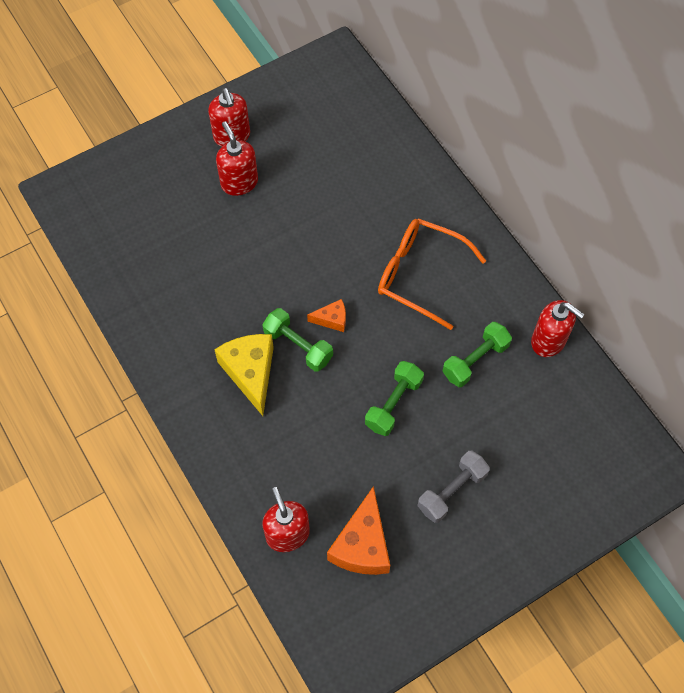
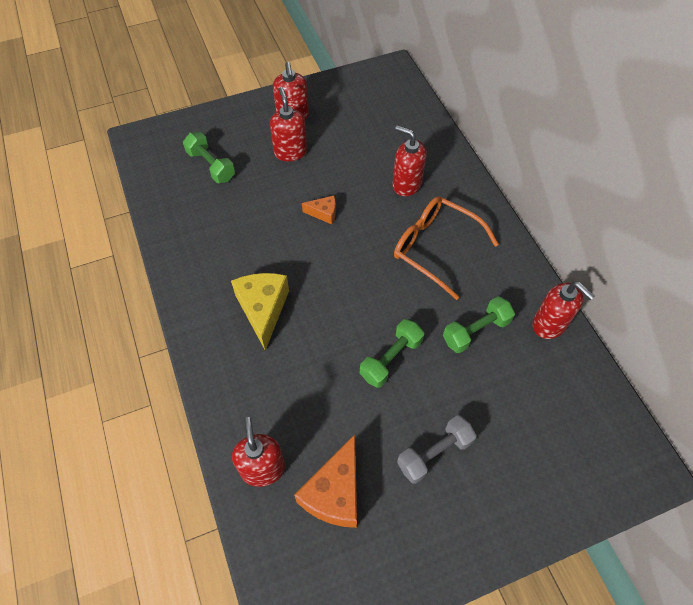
camera: 10 degrees right, 5 degrees down
green dumbbell [262,308,333,372] -> green dumbbell moved to [183,132,235,183]
orange cheese [307,299,346,332] -> orange cheese moved to [302,195,336,224]
none -> red soap dispenser [392,125,427,196]

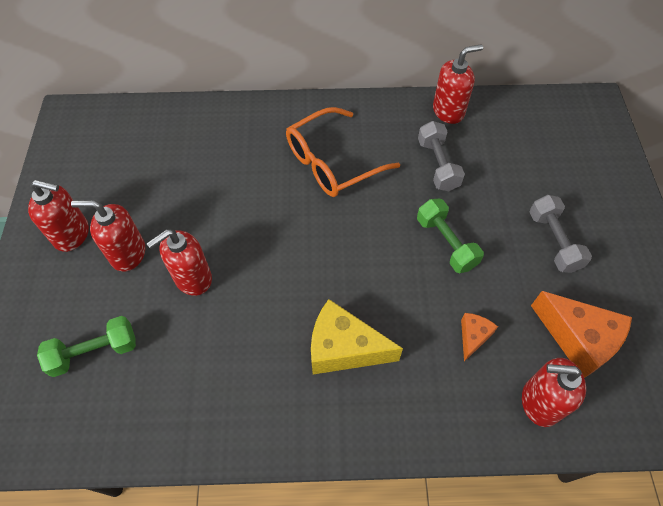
camera: 70 degrees left, 0 degrees up
orange cheese [302,195,336,224] -> orange cheese moved to [461,313,498,362]
red soap dispenser [392,125,427,196] -> red soap dispenser moved to [146,229,212,296]
green dumbbell [443,296,515,353] -> grey dumbbell [418,121,465,191]

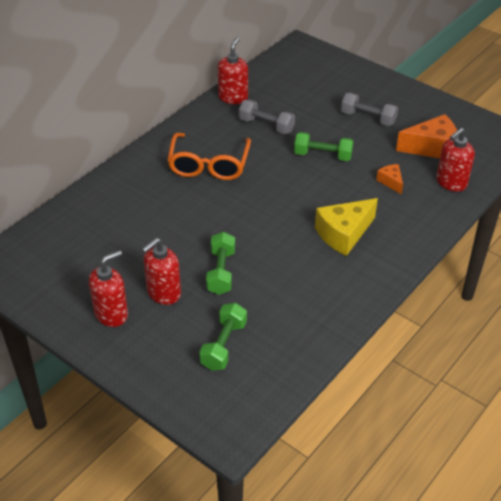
camera: 50 degrees left, 15 degrees down
red soap dispenser [146,229,212,296] -> green dumbbell [206,232,235,295]

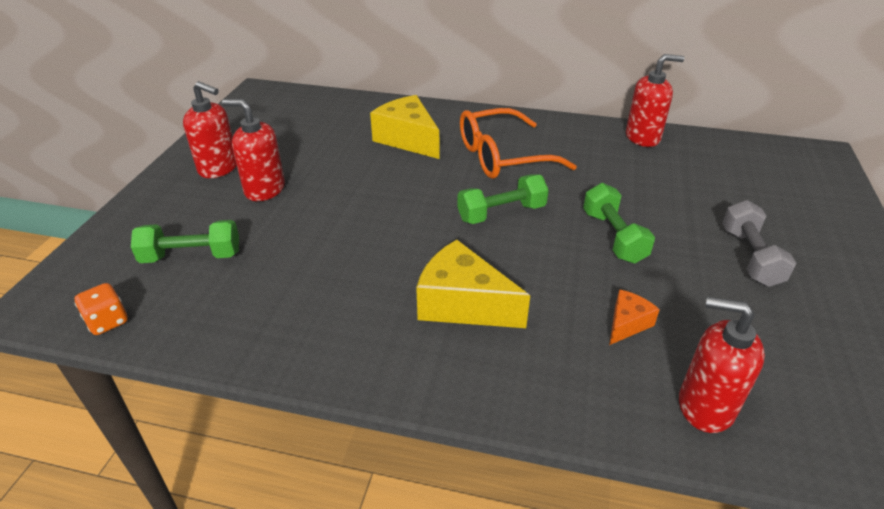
camera: 65 degrees right, 5 degrees down
green dumbbell [206,232,235,295] -> green dumbbell moved to [457,174,549,224]
grey dumbbell [239,99,295,134] -> none
orange cheese [396,114,457,158] -> none
none -> orange dice [75,283,128,335]
none -> yellow cheese [370,95,439,159]

